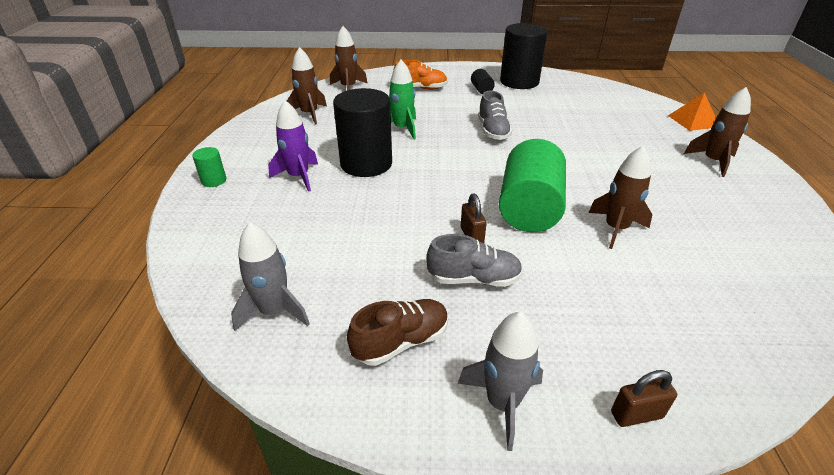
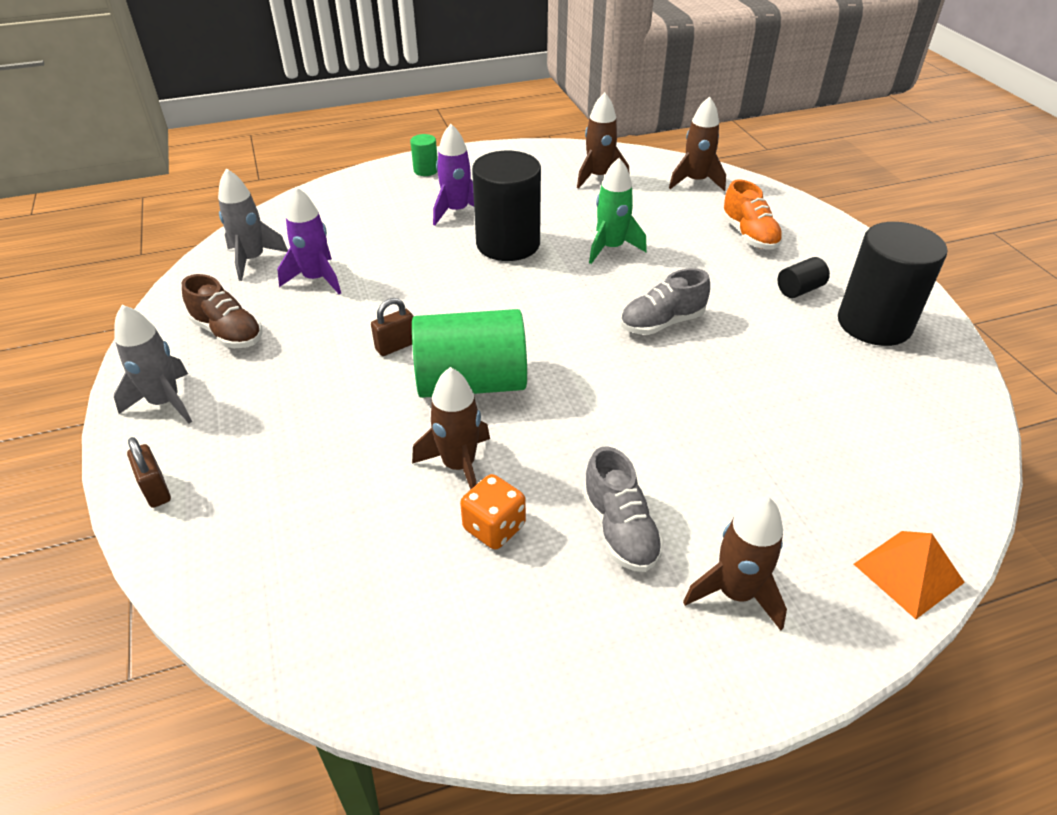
camera: 70 degrees right, 5 degrees up
grey shoe [426,234,523,287] -> grey shoe moved to [583,446,664,572]
none -> purple rocket [277,187,341,294]
none -> orange dice [460,474,526,550]

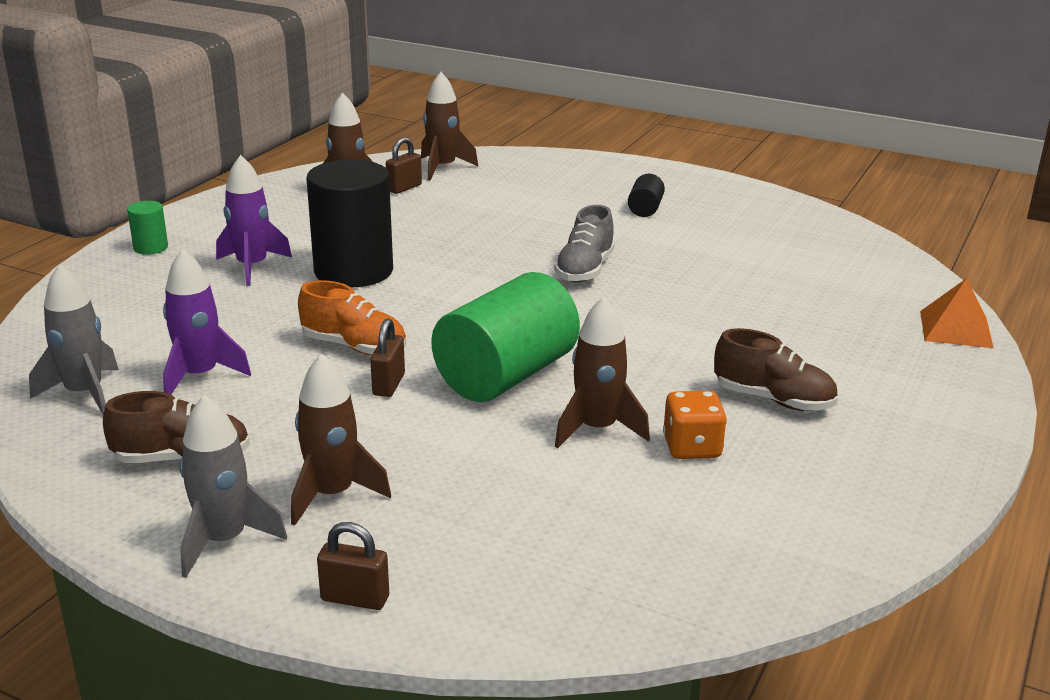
camera: 45 degrees left, 15 degrees down
grey shoe [583,446,664,572] -> brown shoe [714,328,838,411]
green rocket [589,158,647,264] -> none
brown rocket [683,496,787,631] -> brown rocket moved to [291,353,391,526]
orange shoe [722,179,783,250] -> orange shoe moved to [298,280,406,355]
black cylinder [838,222,947,346] -> none
none -> brown padlock [386,137,422,194]

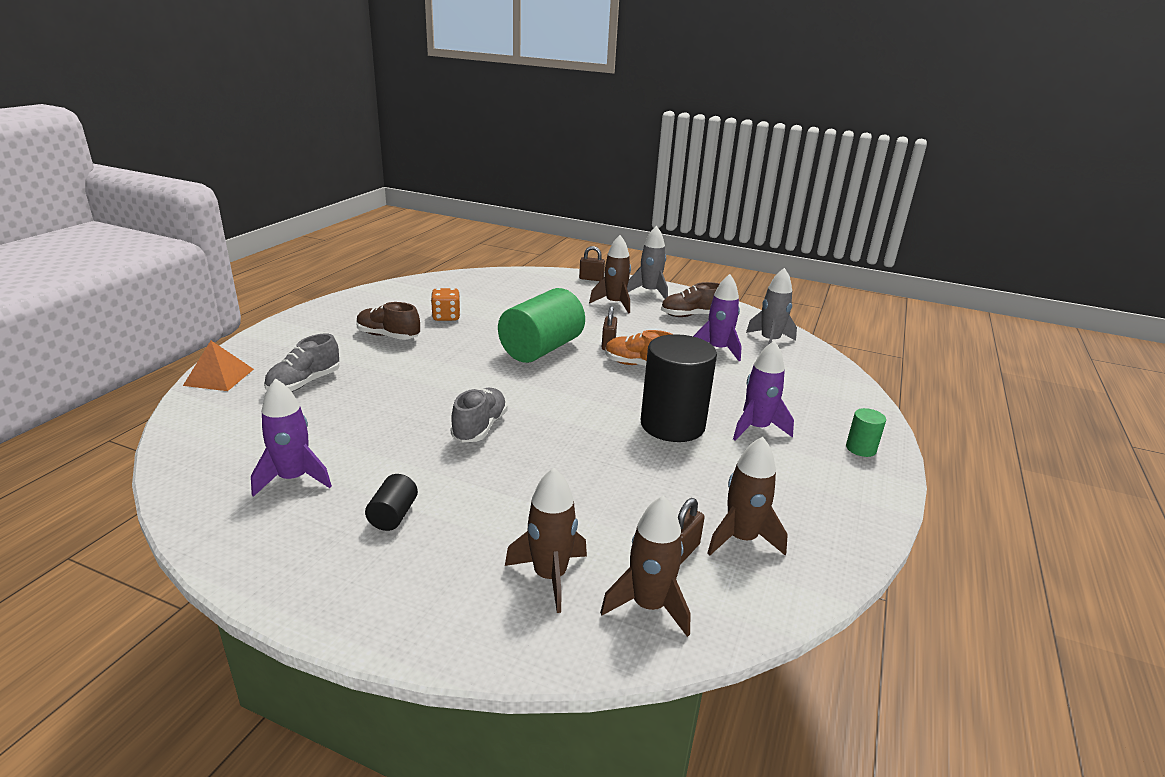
camera: 175 degrees right, 0 degrees up
brown rocket [555,297,650,448] -> brown rocket moved to [505,468,587,613]
none -> purple rocket [251,378,332,497]
none -> grey shoe [264,334,340,392]

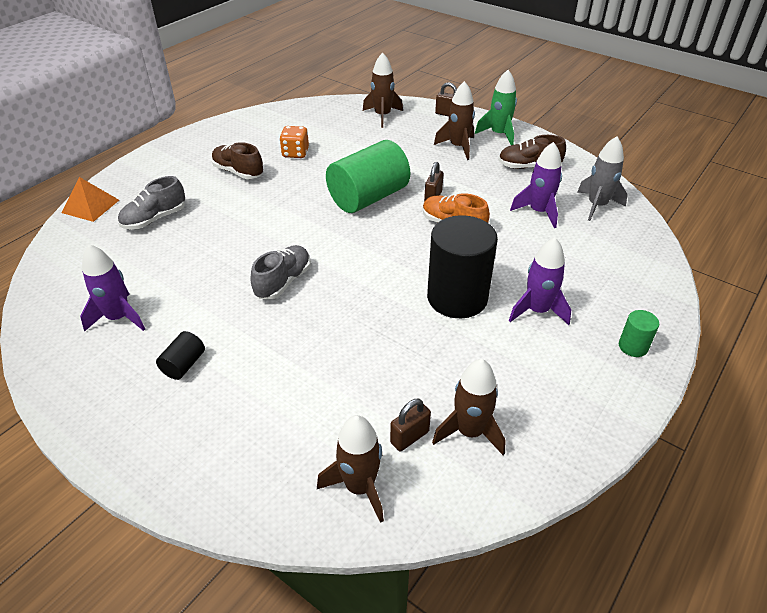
camera: 15 degrees right, 15 degrees up
brown rocket [505,468,587,613] -> brown rocket moved to [363,53,403,128]
grey rocket [627,226,668,299] -> green rocket [475,70,517,145]

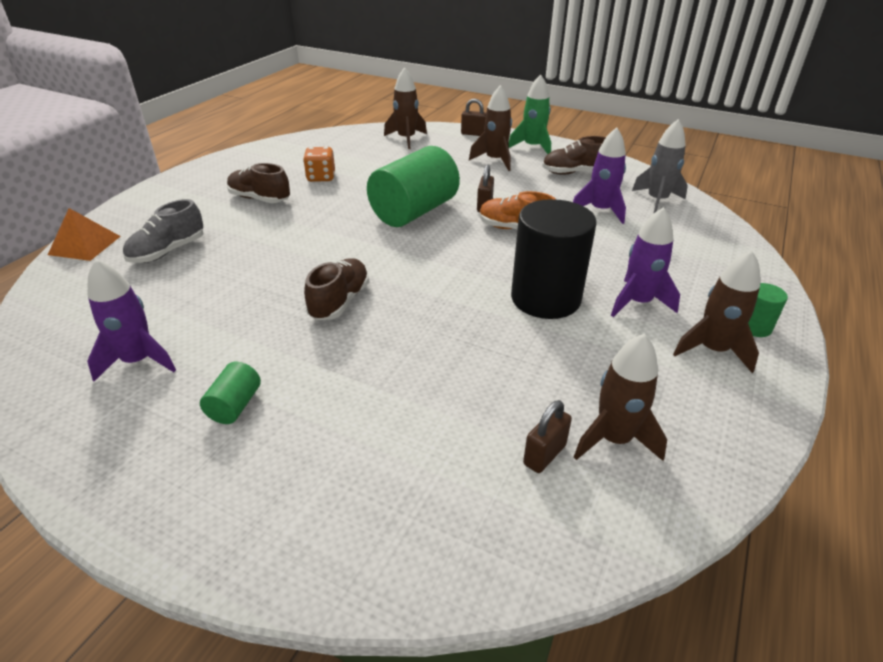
camera: 10 degrees left, 5 degrees down
black cylinder [156,331,205,380] -> green cylinder [200,362,261,424]
grey shoe [250,245,311,299] -> brown shoe [304,258,369,320]
brown rocket [317,415,384,523] -> brown rocket moved to [673,250,760,373]

